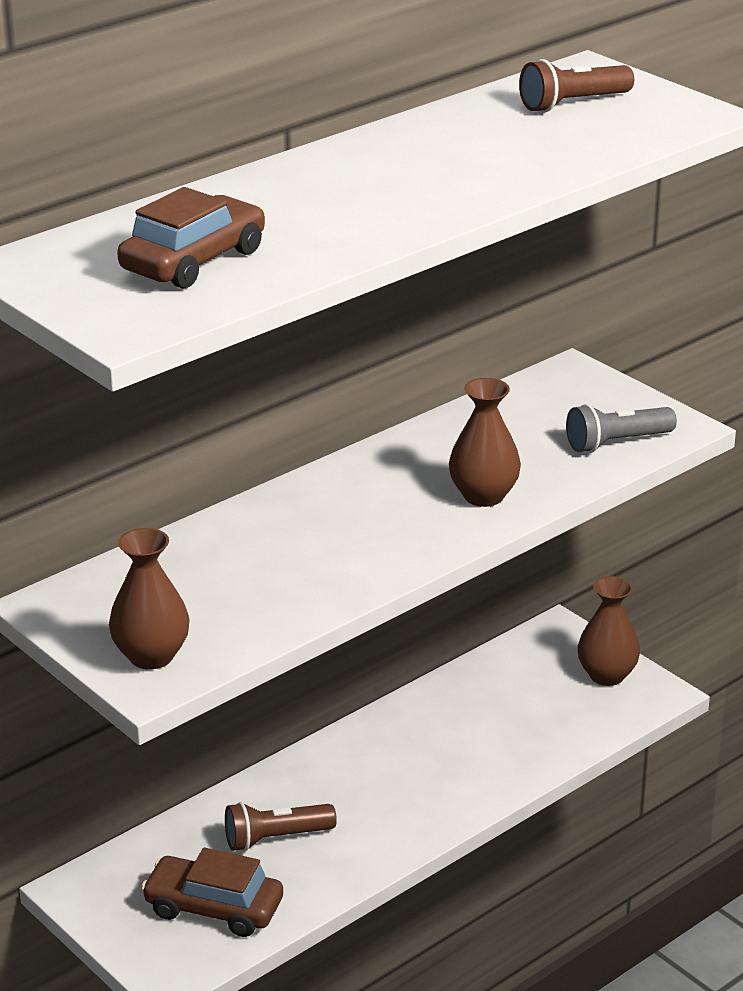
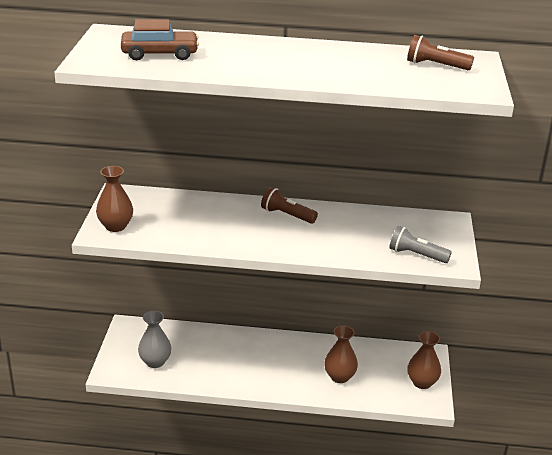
camera: 45 degrees right, 0 degrees up
brown car [141,848,283,937] -> grey vase [138,311,171,368]
brown flashlight [225,802,337,851] -> brown flashlight moved to [261,187,318,224]
brown vase [449,378,521,507] -> brown vase moved to [324,325,358,383]

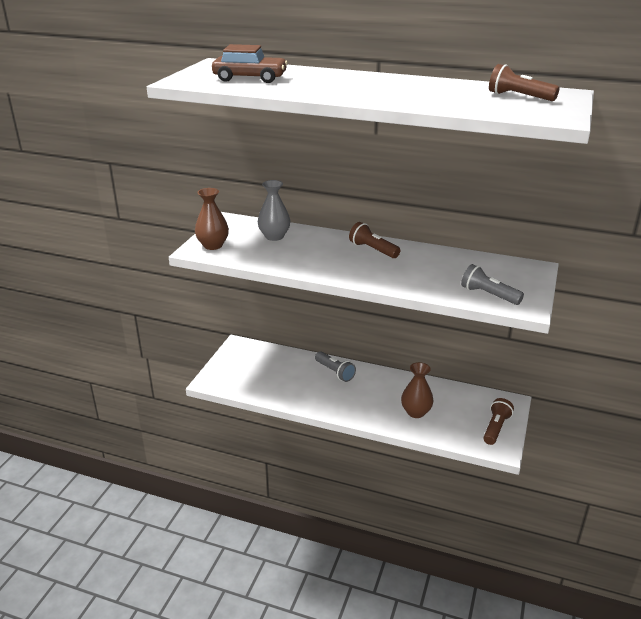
camera: 15 degrees right, 0 degrees up
grey vase [138,311,171,368] -> grey vase moved to [258,180,290,241]
brown vase [407,331,441,389] -> brown flashlight [483,398,514,445]
none -> grey flashlight [315,351,356,382]

